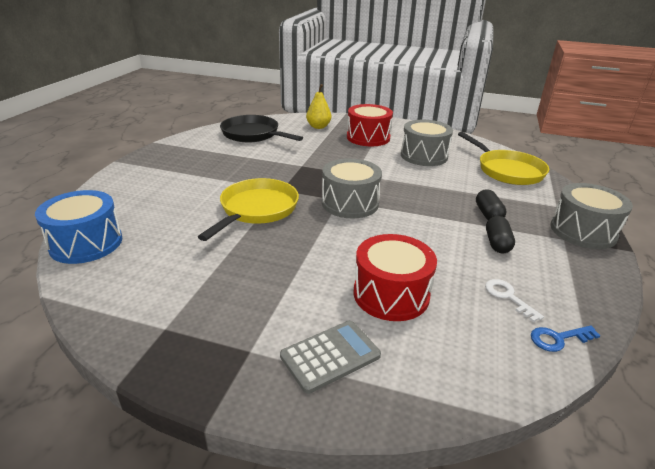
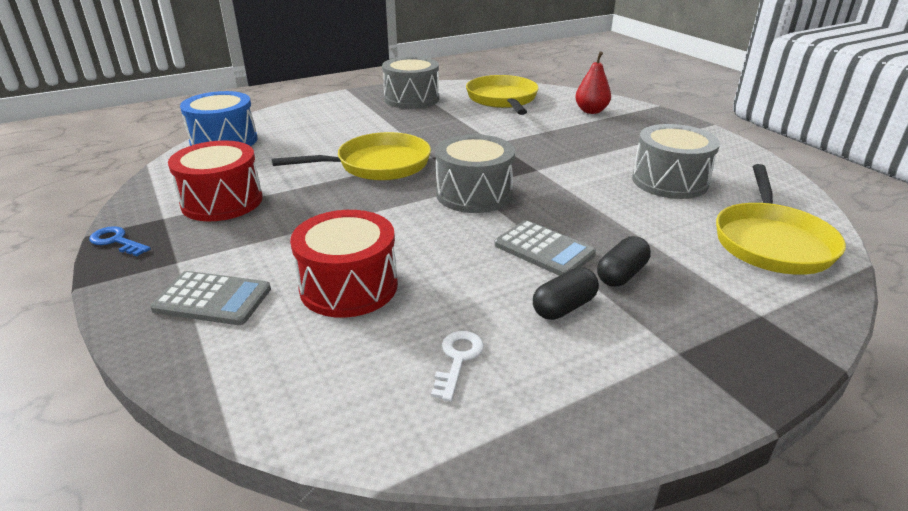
camera: 45 degrees right, 0 degrees up
black pan [220,115,303,142] -> yellow pan [466,75,539,115]
yellow pear [306,84,331,129] -> red pear [575,51,611,114]
red drum [347,104,393,146] -> red drum moved to [168,140,263,221]
blue key [531,325,600,352] -> blue key moved to [89,226,151,256]
grey drum [551,183,633,249] -> grey drum moved to [382,57,439,109]
none -> grey calculator [494,220,596,276]

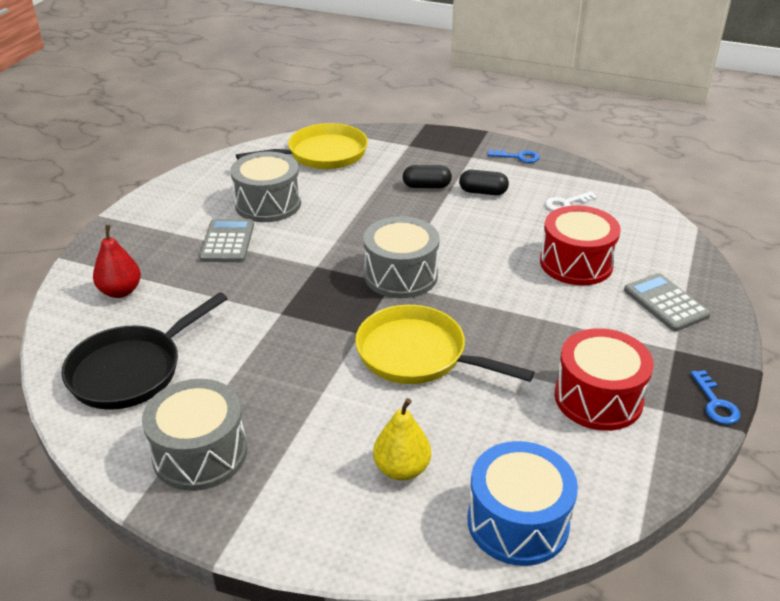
camera: 130 degrees left, 5 degrees up
yellow pan [466,75,539,115] -> black pan [62,292,228,410]
grey calculator [494,220,596,276] -> grey calculator moved to [199,218,254,262]
none -> yellow pear [373,398,431,481]
none -> blue key [488,149,540,163]

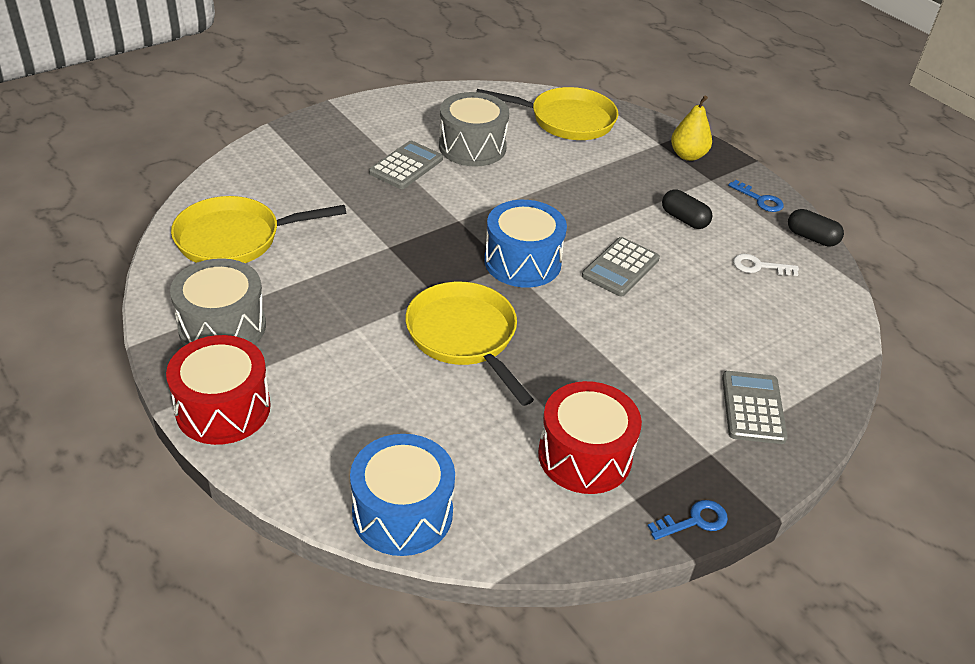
camera: 30 degrees right, 5 degrees up
black pan [62,292,228,410] -> yellow pan [171,196,346,263]
red pear [93,225,141,298] -> none
grey drum [363,216,440,298] -> blue drum [484,200,567,287]
yellow pear [373,398,431,481] -> yellow pear moved to [671,95,712,161]
black capsule [403,165,452,188] -> black capsule moved to [788,209,844,247]
red drum [540,205,621,285] -> red drum moved to [166,335,271,445]
blue key [690,370,740,425] -> blue key turned 135 degrees counterclockwise [648,500,728,540]
none -> grey calculator [582,237,660,296]

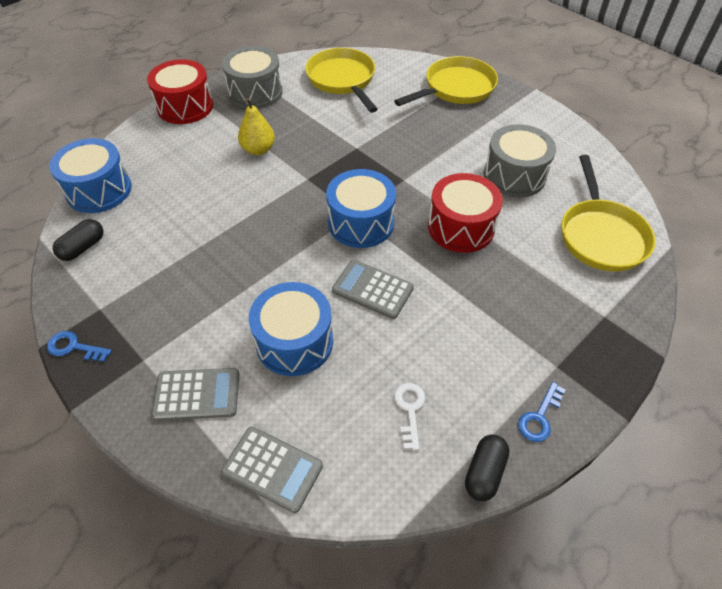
camera: 85 degrees right, 10 degrees up
grey calculator [369,141,443,189] -> grey calculator moved to [221,427,323,513]
yellow pan [405,282,534,406] -> yellow pan moved to [394,56,498,106]
red drum [538,381,642,494] -> red drum moved to [428,173,503,253]
blue key [648,500,728,540] -> blue key turned 135 degrees clockwise [47,331,112,362]
black capsule [662,190,712,229] -> black capsule moved to [53,219,103,261]
yellow pear [671,95,712,161] -> yellow pear moved to [238,98,275,155]
none -> blue drum [249,282,333,376]

